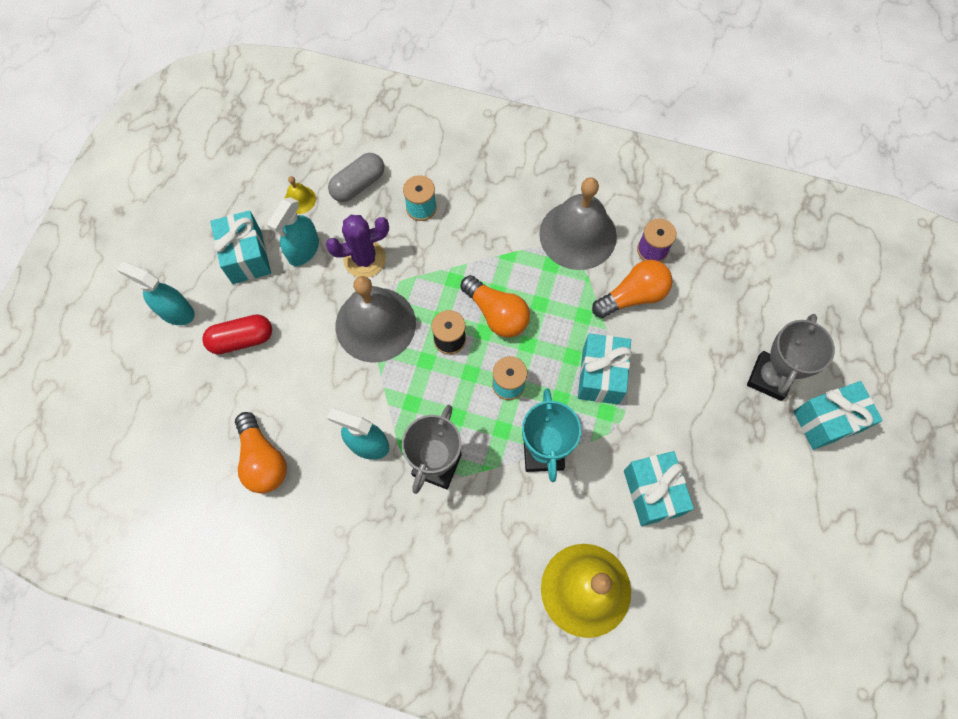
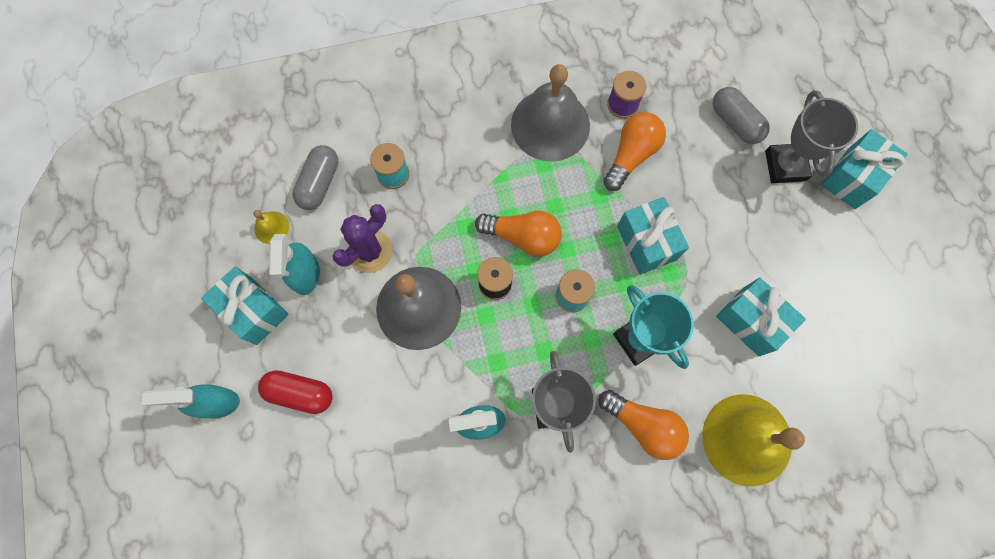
camera: 30 degrees left, 5 degrees up
red capsule [202,314,272,354] -> red capsule turned 60 degrees clockwise [258,370,333,414]
orange light bulb [235,412,287,493] -> orange light bulb moved to [599,390,689,460]
none -> grey capsule [712,87,770,144]

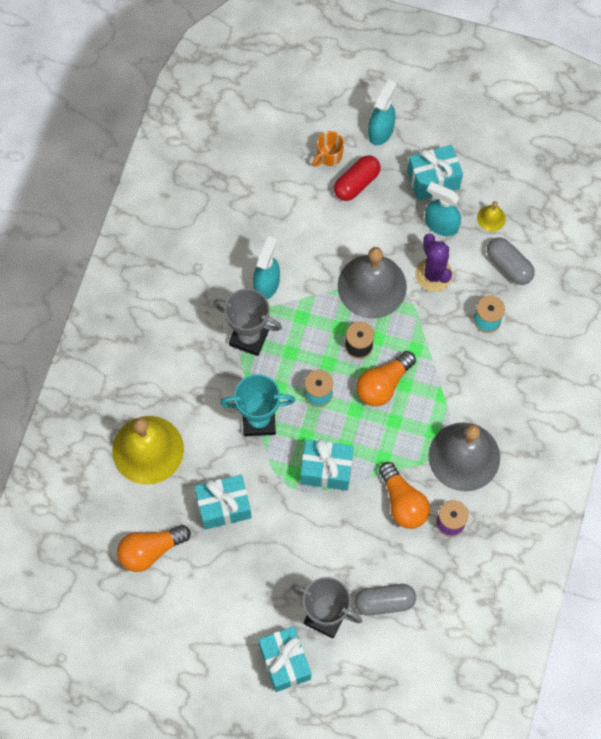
camera: 120 degrees right, 5 degrees down
orange light bulb [599,390,689,460] -> orange light bulb moved to [117,525,191,572]
none -> orange mug [312,131,344,167]

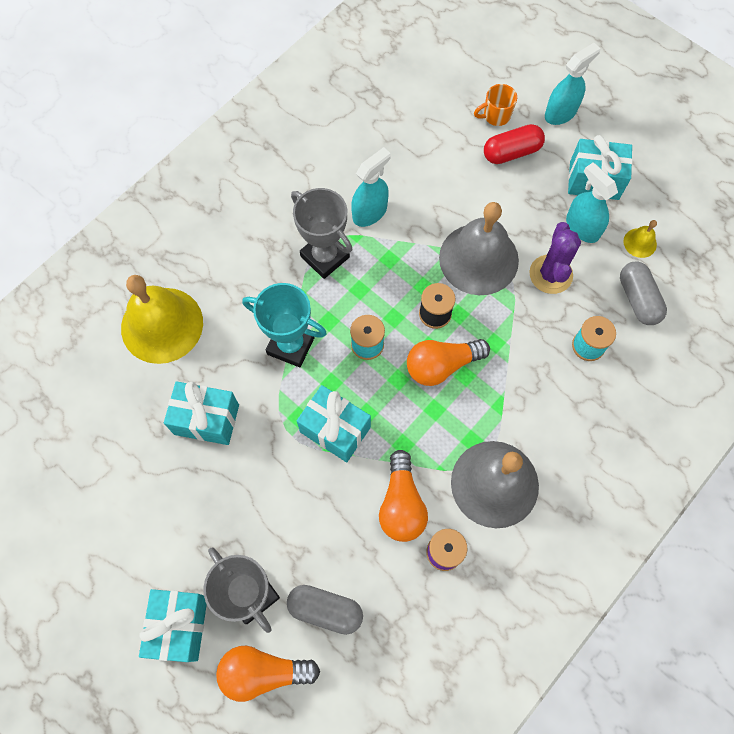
camera: 25 degrees right, 0 degrees up
orange light bulb [117,525,191,572] -> orange light bulb moved to [216,646,320,702]

